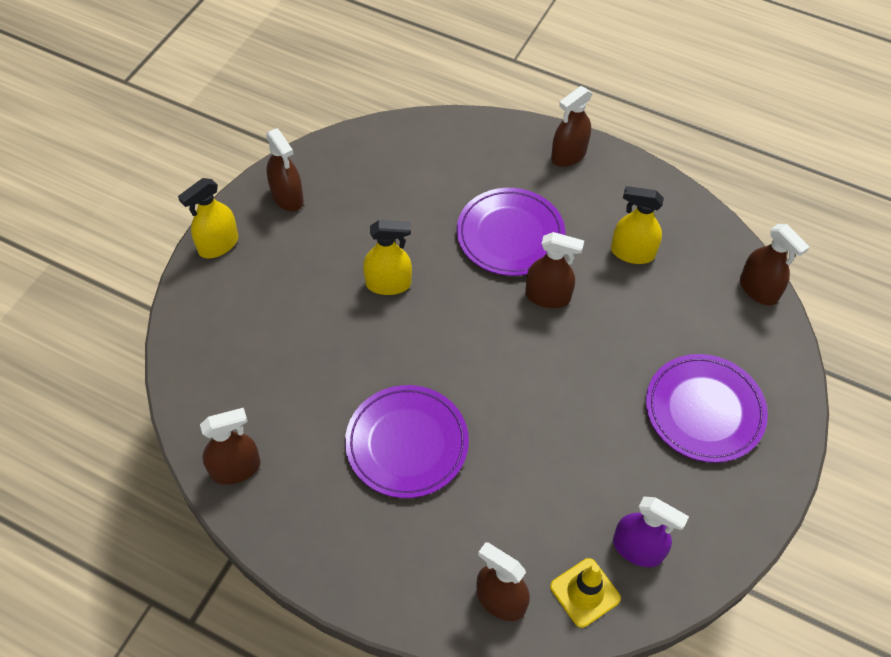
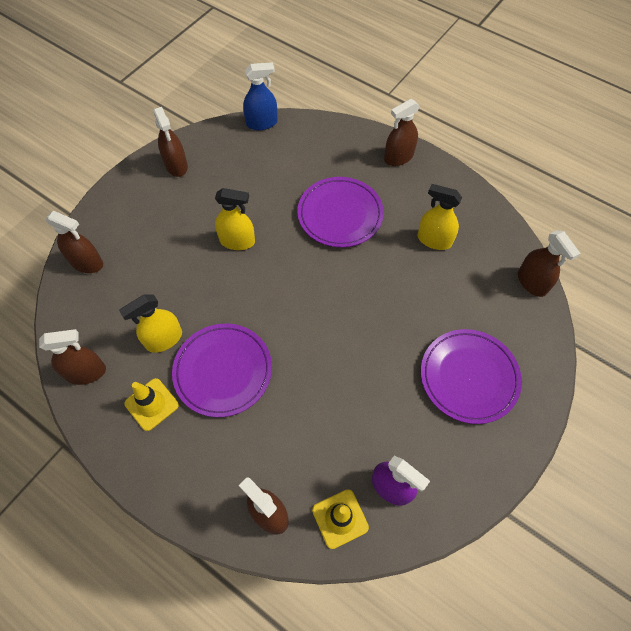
camera: 10 degrees right, 5 degrees up
yellow spray bottle [178,178,238,258] -> yellow spray bottle moved to [119,294,182,353]
brown spray bottle [525,232,584,308] -> brown spray bottle moved to [45,211,103,273]
none -> yellow traffic cone [124,378,179,431]
none -> blue spray bottle [243,62,278,130]

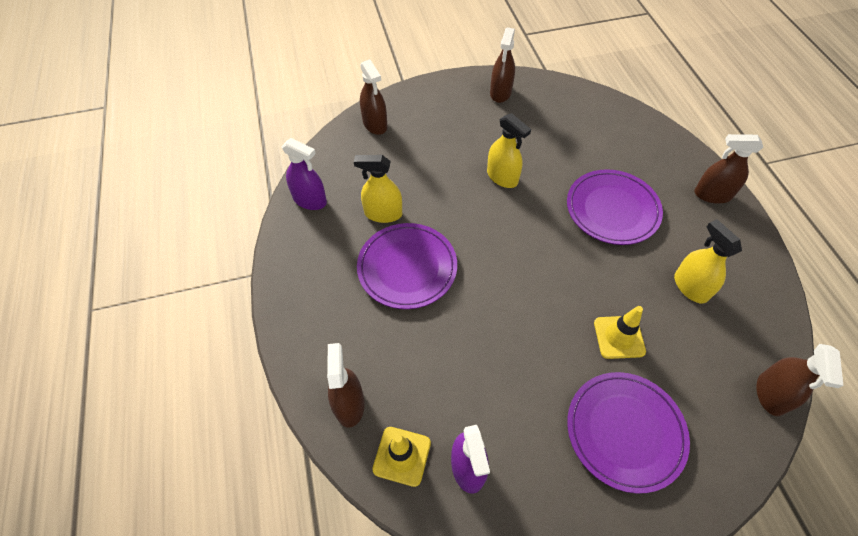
camera: 40 degrees right, 5 degrees down
brown spray bottle [39,329,106,385] -> purple spray bottle [281,138,327,210]
yellow traffic cone [124,378,179,431] -> yellow traffic cone moved to [594,306,646,359]
blue spray bottle [243,62,278,130] -> none

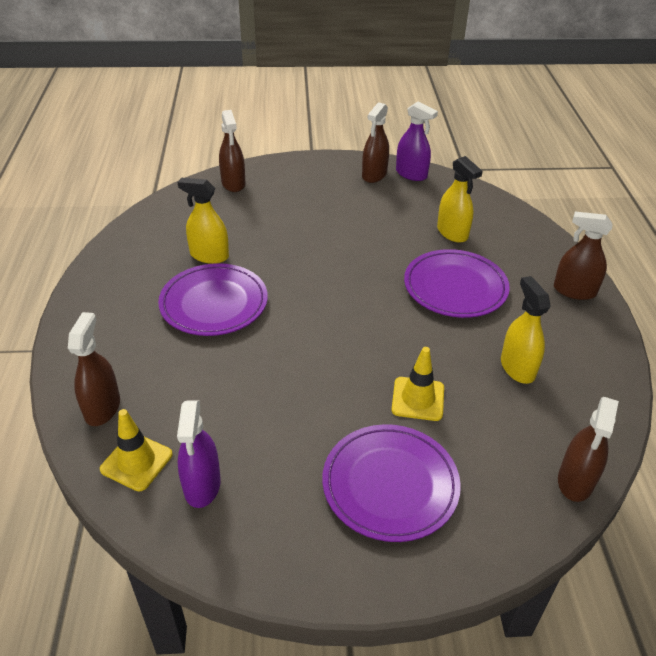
camera: 10 degrees right, 15 degrees down
purple spray bottle [281,138,327,210] -> purple spray bottle moved to [396,101,438,181]
yellow spray bottle [487,113,531,188] -> yellow spray bottle moved to [437,156,483,243]

